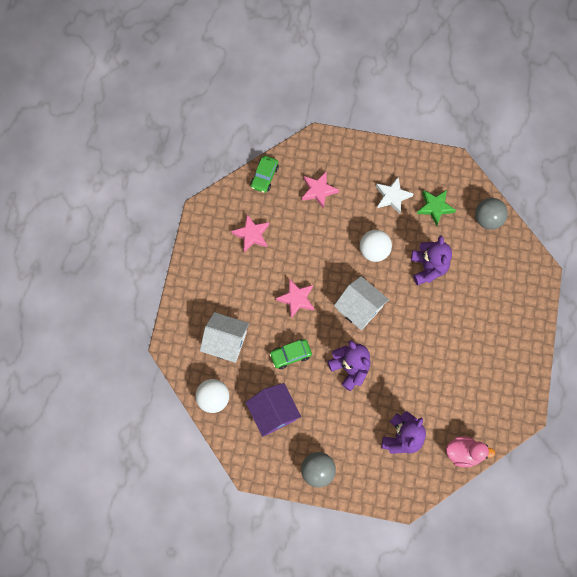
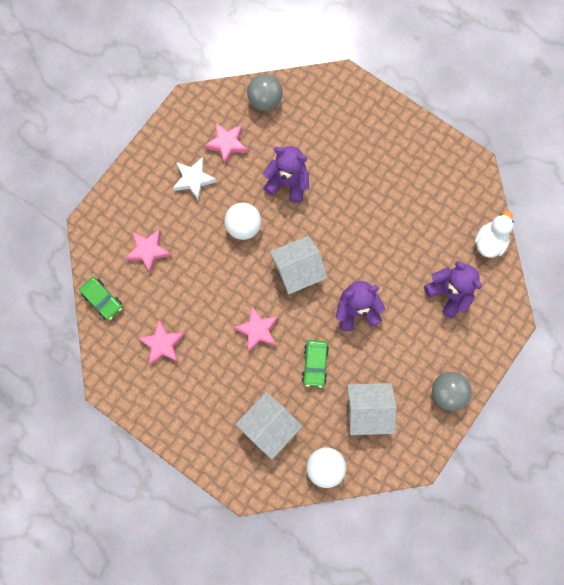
camera: 65 degrees left, 5 degrees up
purple house [245,383,301,437] -> white house [347,383,397,435]
green star [417,190,456,226] -> pink star [204,122,248,165]
pink duck [446,436,495,467] -> white duck [475,211,514,258]

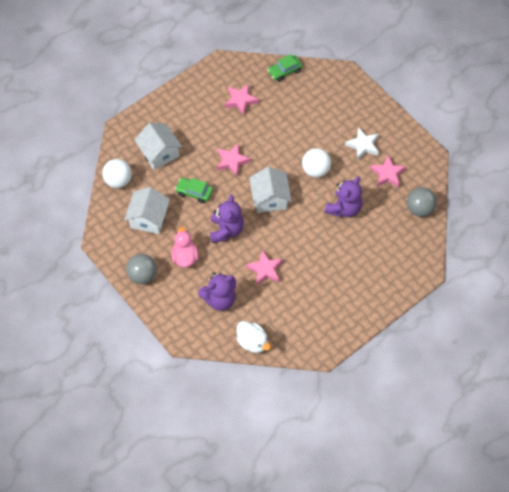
camera: 105 degrees right, 15 degrees down
pink star [125,229,171,273] -> pink star moved to [246,250,283,285]
none -> pink duck [171,227,198,268]

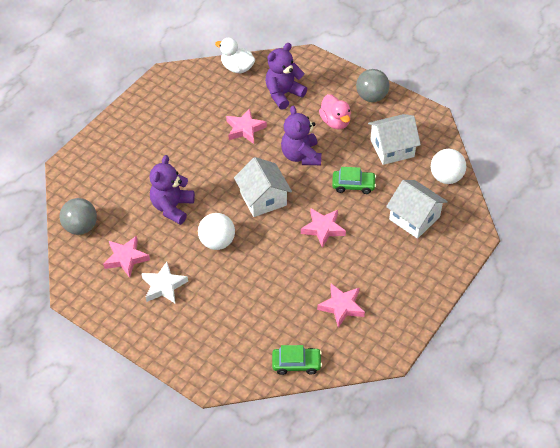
camera: 165 degrees right, 10 degrees down
white house [124,187,170,234] -> white house turned 75 degrees clockwise [368,114,421,165]
green car [268,54,302,82] -> green car turned 45 degrees clockwise [272,345,322,375]

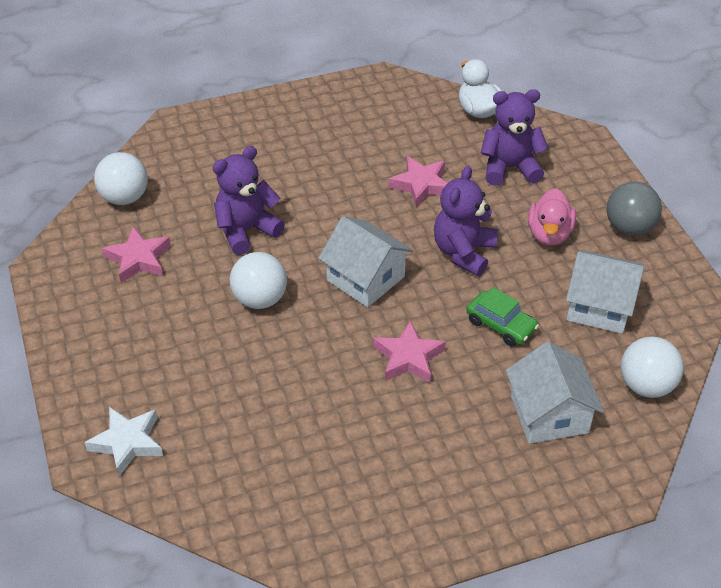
camera: 35 degrees right, 5 degrees down
grey ball [59,198,97,235] -> white ball [94,152,148,205]
white star [141,262,188,303] -> white star moved to [84,407,163,477]
white house [234,157,292,217] -> white house turned 60 degrees counterclockwise [318,216,413,307]
green car [272,345,322,375] -> none
pink star [317,284,365,328] -> none

